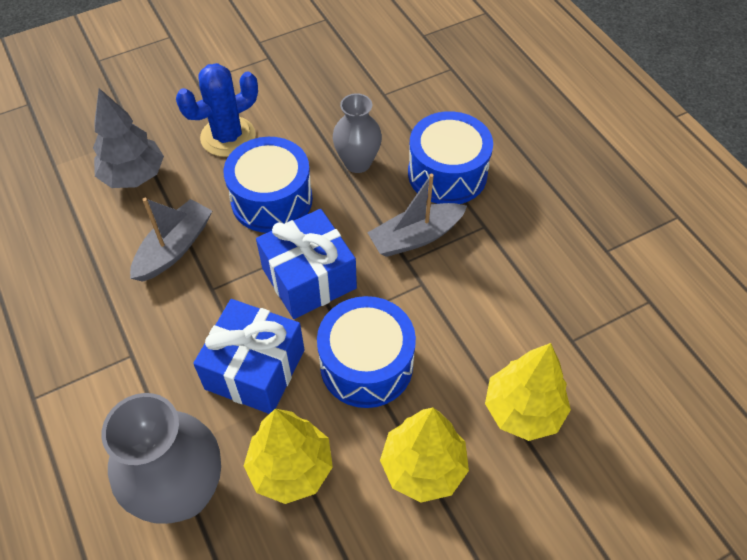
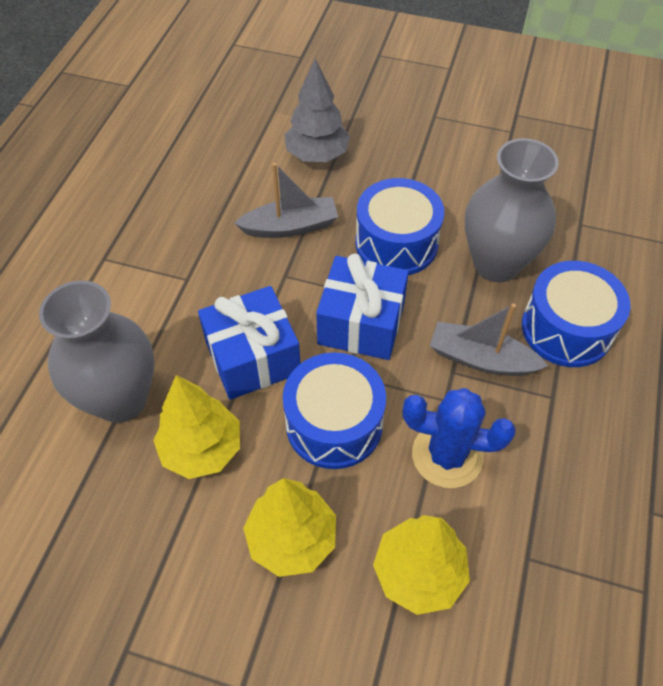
camera: 45 degrees right, 0 degrees up
blue cactus [176,63,258,157] -> blue cactus moved to [402,388,516,488]
grey vase [332,93,382,173] -> grey vase [465,138,559,282], size x1.63

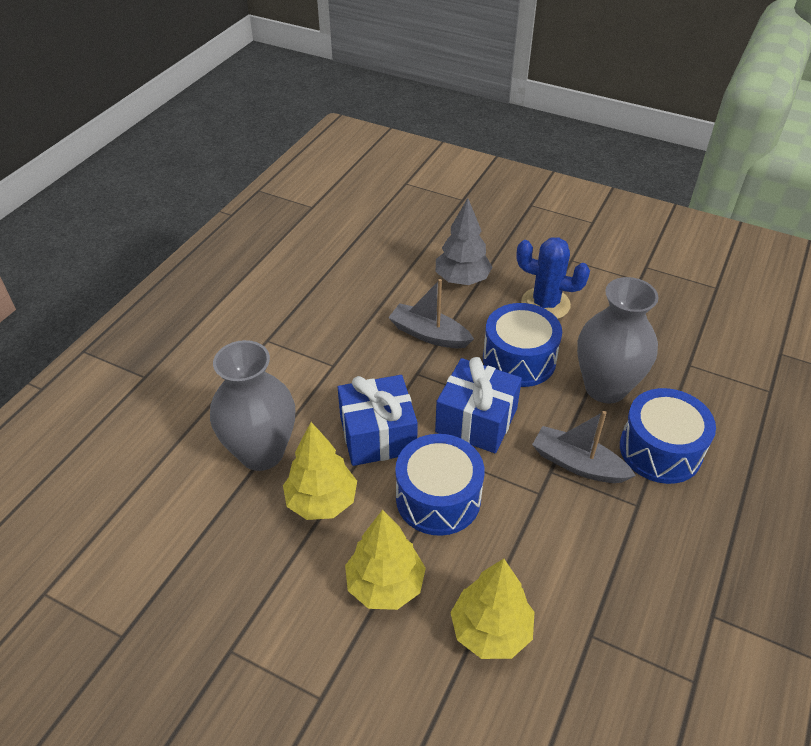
camera: 10 degrees right, 10 degrees down
grey boat [234,163,338,238] -> grey boat turned 150 degrees counterclockwise [388,279,474,348]
blue cactus [402,388,516,488] -> blue cactus moved to [516,237,590,319]

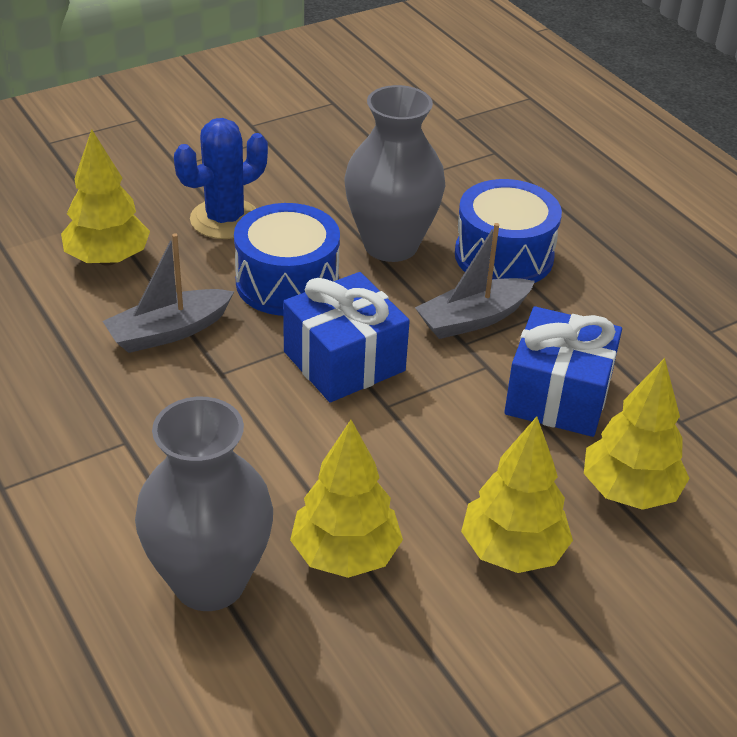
camera: 60 degrees left, 5 degrees down
blue gift [338,375,418,466] -> blue gift moved to [504,306,622,437]
blue drum [395,434,484,536] -> none
grey tree [436,198,492,285] -> yellow tree [61,129,150,266]

